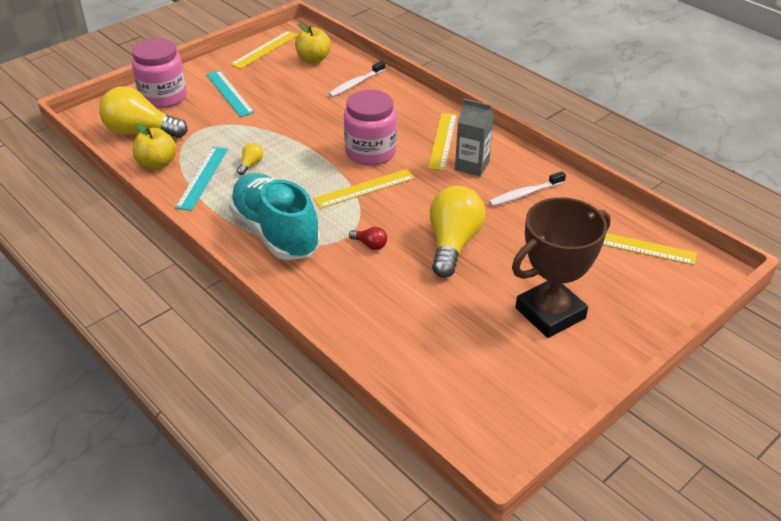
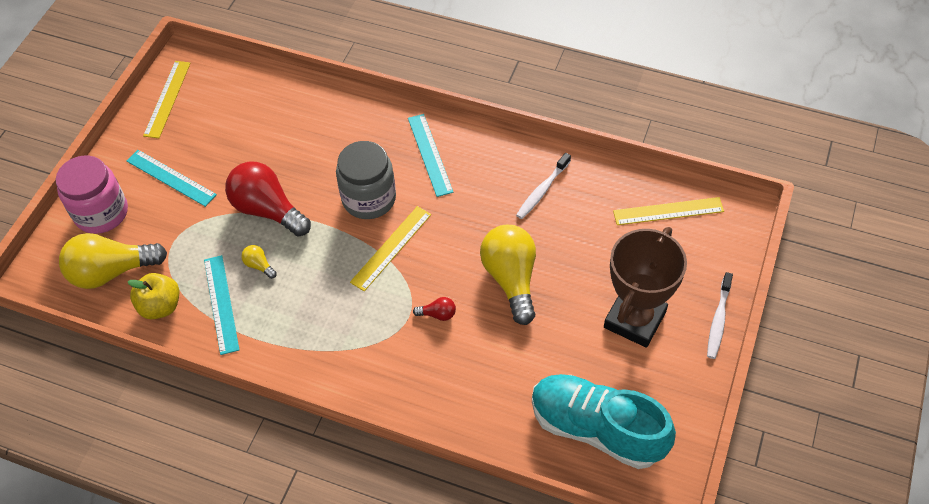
camera: 25 degrees left, 15 degrees up
turquoise shoe [229,173,321,260] -> turquoise shoe moved to [532,374,676,469]
yellow light bulb [237,143,263,175] -> yellow light bulb turned 45 degrees counterclockwise [241,245,277,279]
yellow apple [295,24,331,63] -> none
white toothbrush [328,61,385,97] -> white toothbrush moved to [707,272,733,359]
pink jar [344,90,397,165] -> grey jar [336,141,396,219]
yellow ruler [428,113,457,171] -> turquoise ruler [408,114,453,197]
grey carton [455,99,494,177] -> none
none -> red light bulb [225,161,311,236]

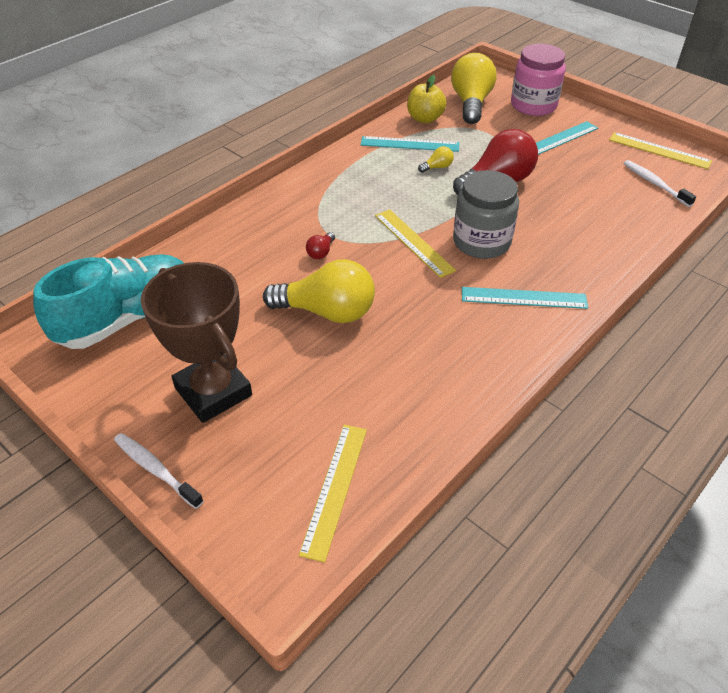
camera: 110 degrees right, 10 degrees down
white toothbrush [516,153,571,219] -> white toothbrush moved to [624,160,696,207]

